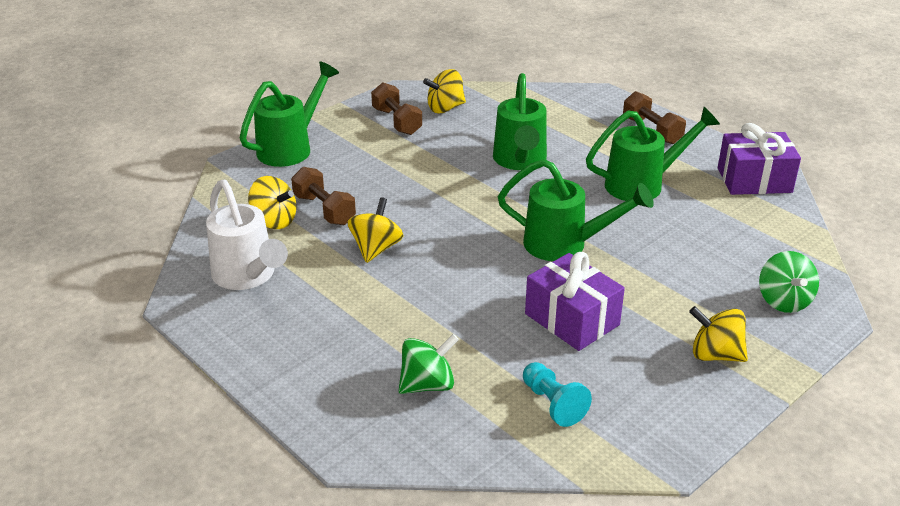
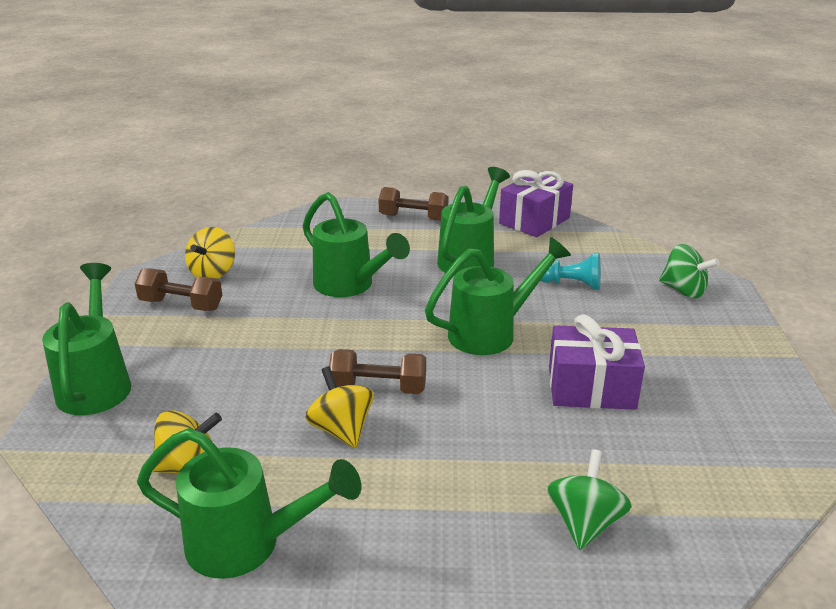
camera: 45 degrees left, 5 degrees down
white watering can [206,179,288,290] -> green watering can [137,428,361,579]
brown dumbbell [291,167,356,225] -> brown dumbbell moved to [329,349,426,394]
turquoise pawn [523,362,592,427] -> turquoise pawn moved to [541,253,601,290]
yellow spinning top [689,306,748,362] -> none

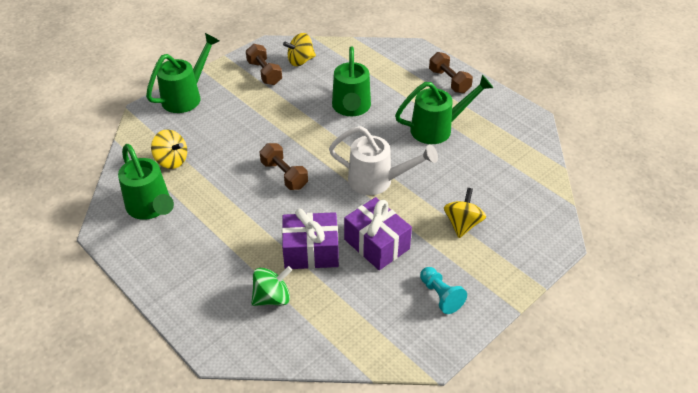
camera: 45 degrees right, 15 degrees up
yellow spinning top [305,366,374,448] -> yellow spinning top moved to [444,188,486,238]
green watering can [425,237,571,355] -> white watering can [329,126,438,195]
purple gift [499,170,573,237] -> purple gift moved to [282,208,339,269]
turquoise pawn [541,253,601,290] -> turquoise pawn moved to [420,267,467,314]
green spinning top [659,244,719,298] -> none

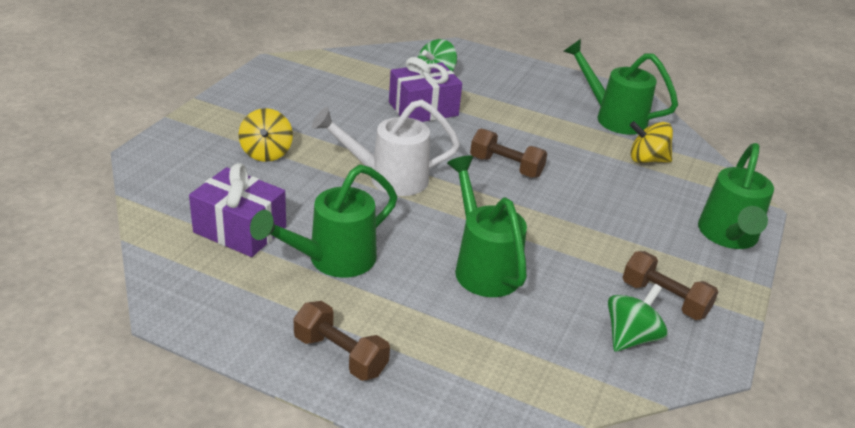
camera: 155 degrees right, 10 degrees down
yellow spinning top [283,33,316,66] -> green spinning top [608,284,668,352]
purple gift [344,197,412,270] -> purple gift moved to [189,163,286,257]
turquoise pawn [420,267,467,314] -> none

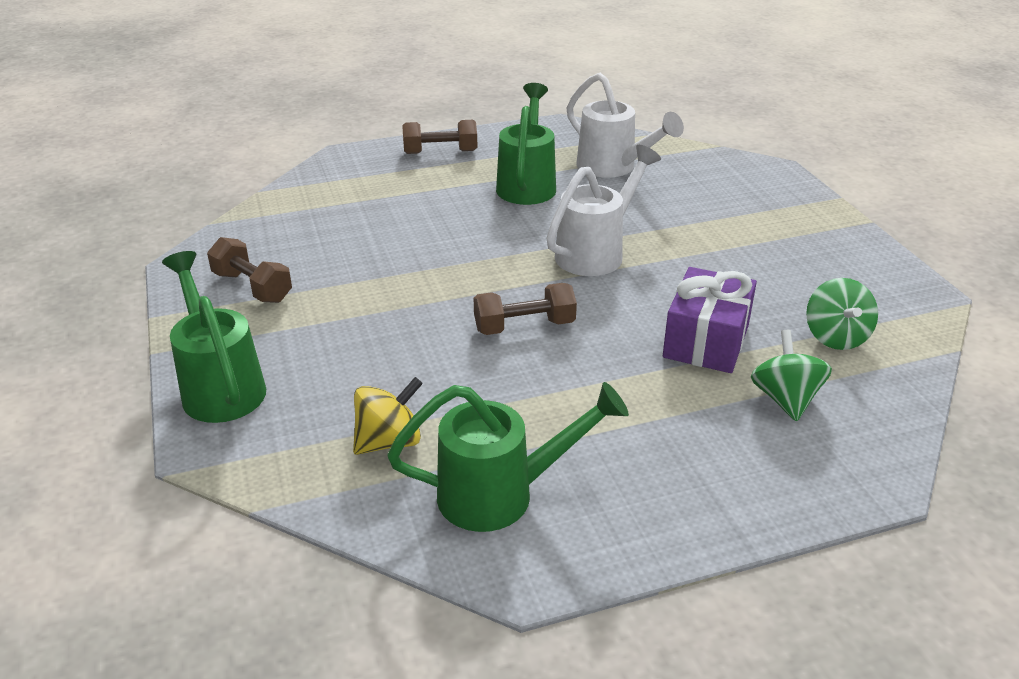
camera: 140 degrees right, 0 degrees up
purple gift [189,163,286,257] -> white watering can [566,73,684,178]
yellow spinning top [239,108,293,162] -> none
green watering can [447,155,527,297] -> none
green spinning top [608,284,668,352] -> green spinning top moved to [806,278,878,350]
brown dumbbell [622,251,719,320] -> brown dumbbell turned 45 degrees clockwise [207,237,292,303]

